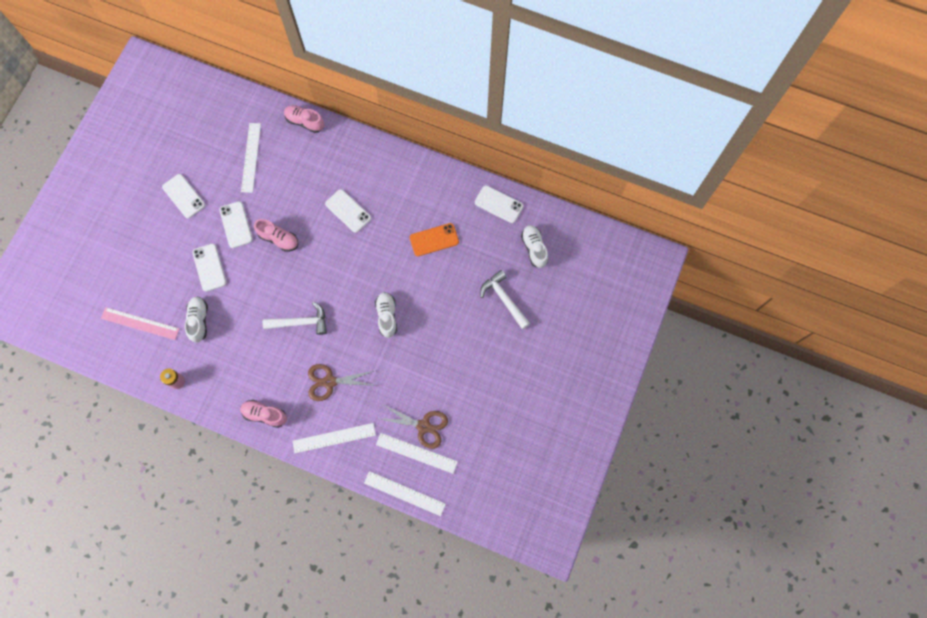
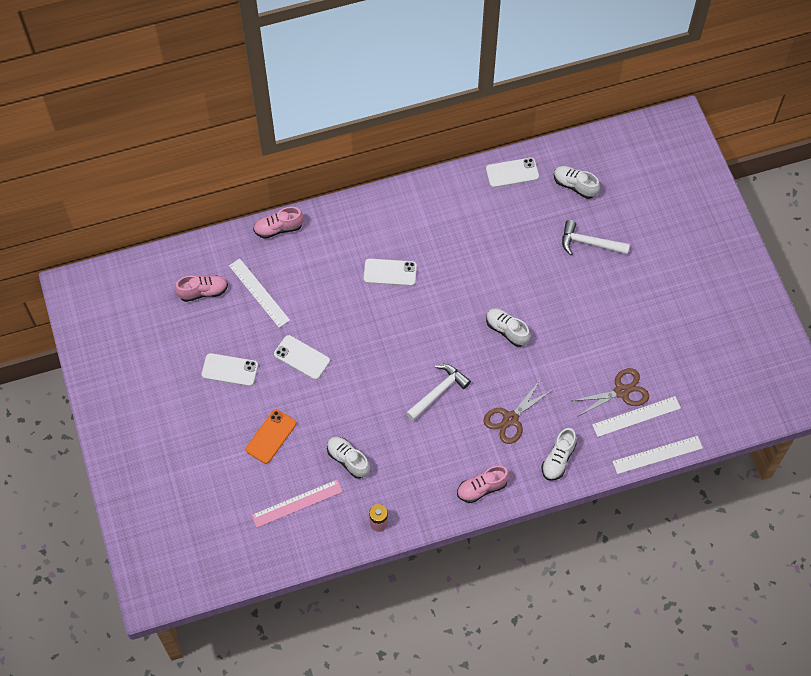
camera: 40 degrees left, 10 degrees down
white phone [192,244,226,292] -> none
pink shoe [254,219,298,252] -> pink shoe moved to [175,275,228,302]
white ruler [292,423,376,453] -> white shoe [541,428,577,481]
orange phone [410,223,459,256] -> orange phone moved to [246,409,296,464]

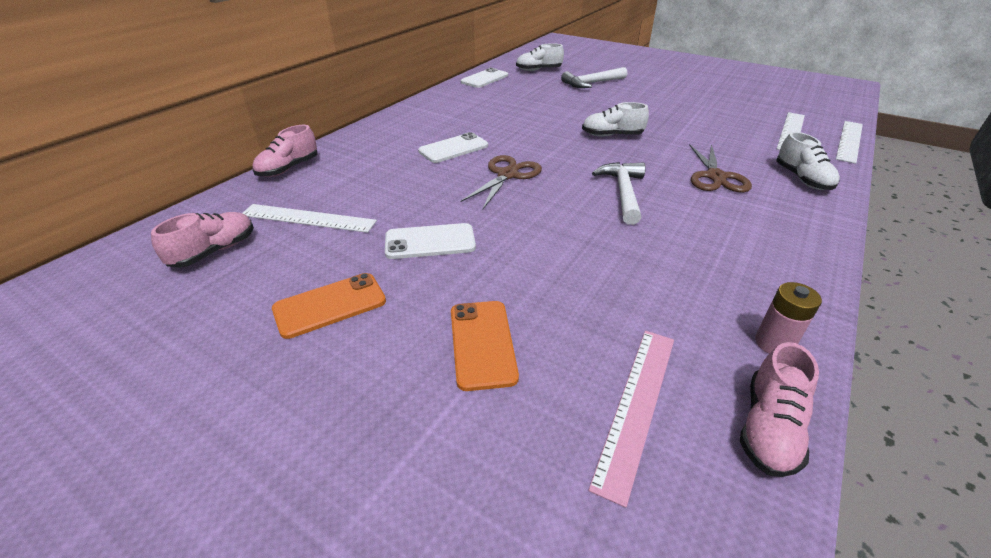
camera: 40 degrees left, 25 degrees down
white phone [202,353,258,386] -> orange phone [272,273,386,339]
white shoe [327,437,370,479] -> none
pink shoe [457,466,509,503] -> pink shoe moved to [740,342,819,477]
brown scissors [572,368,649,417] -> brown scissors moved to [460,155,542,209]

